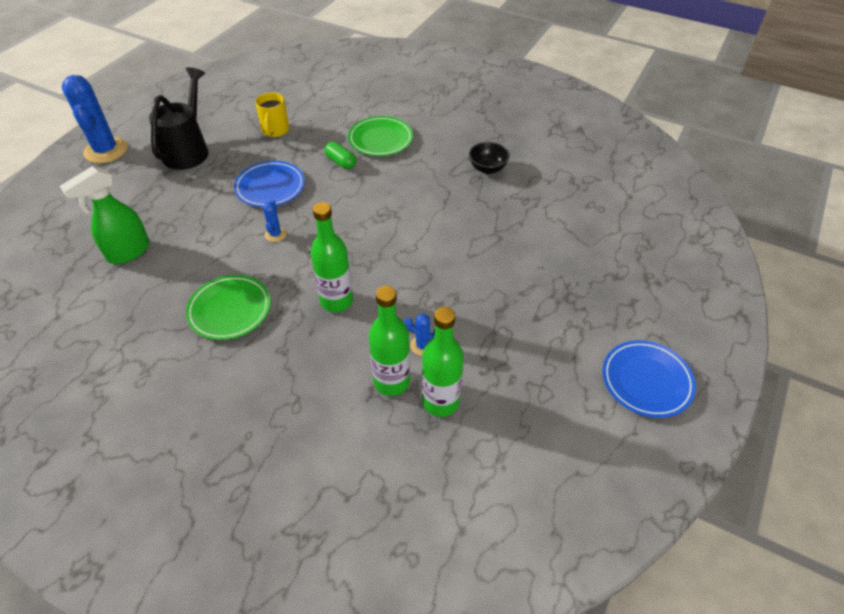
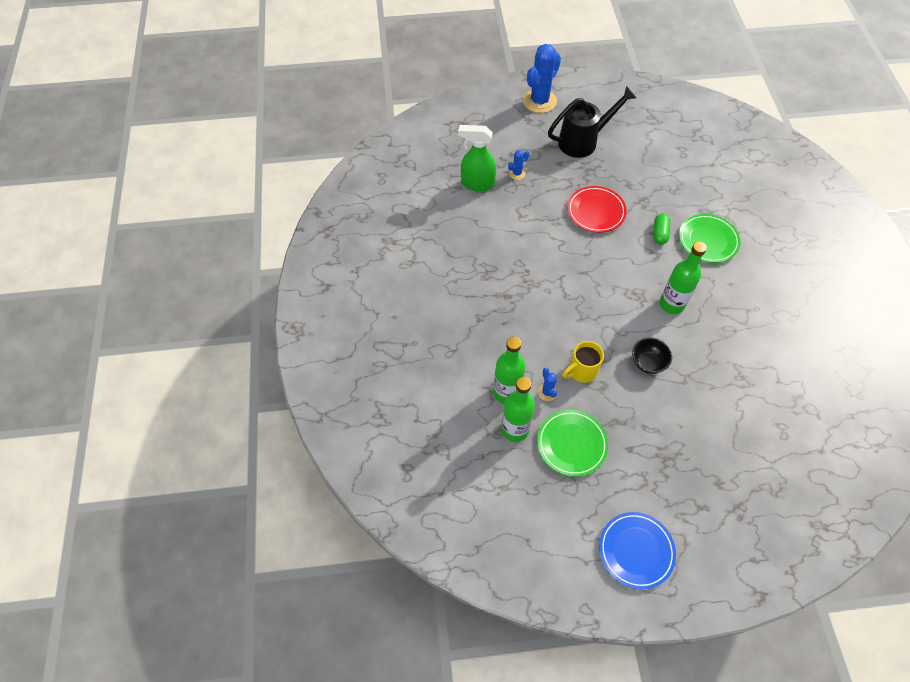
camera: 55 degrees right, 10 degrees up
green plate [186,275,271,340] -> green plate moved to [537,410,608,477]
blue plate [234,161,305,207] -> red plate [567,186,627,233]
yellow mug [255,92,289,137] -> yellow mug moved to [562,341,604,383]
blue cactus [263,200,286,242] -> blue cactus moved to [508,150,529,180]
green bottle [311,202,353,312] -> green bottle moved to [660,241,707,314]
black bowl [469,142,510,174] -> black bowl moved to [632,337,672,374]

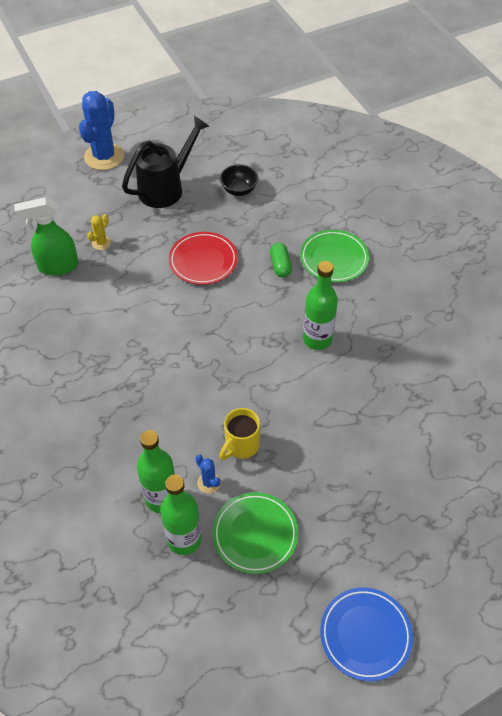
camera: 20 degrees left, 5 degrees down
blue cactus [508,150,529,180] -> yellow cactus [87,214,111,250]
black bowl [632,337,672,374] -> black bowl moved to [220,164,258,196]

